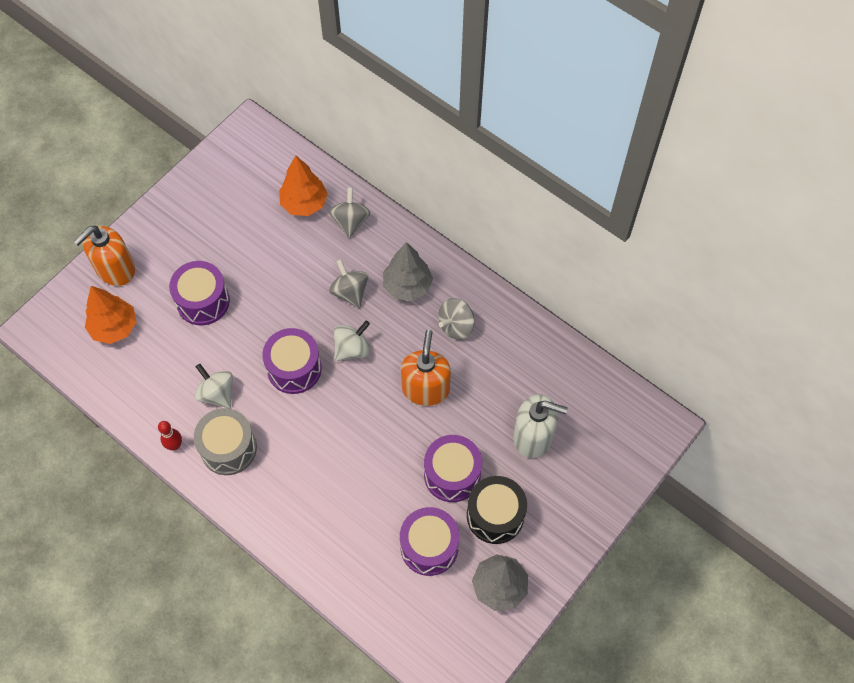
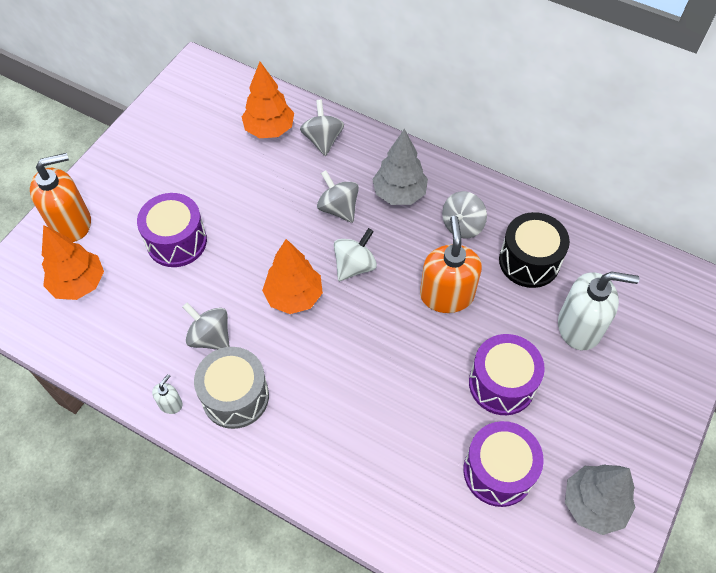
camera: 10 degrees left, 5 degrees down
orange soap dispenser [73,226,135,286] -> orange soap dispenser turned 150 degrees counterclockwise [30,153,91,242]
red bowling pin [158,421,182,450] -> white soap dispenser [152,374,182,414]
white spinning top [195,364,233,409] -> grey spinning top [183,302,230,350]
purple drum [263,328,322,394] -> orange tree [262,239,323,314]
black drum [467,476,527,544] -> black drum moved to [499,212,570,288]

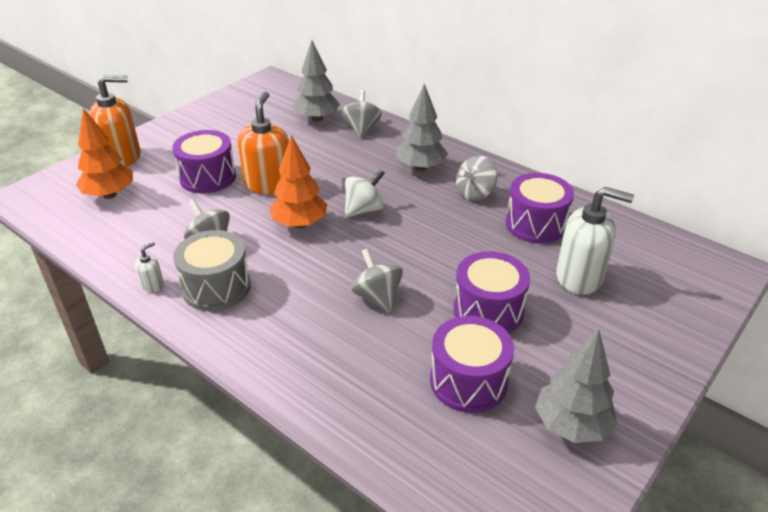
camera: 10 degrees right, 20 degrees down
orange tree [242,62,294,138] -> grey tree [294,40,340,122]
grey spinning top [317,170,359,223] -> grey spinning top moved to [351,248,403,313]
orange soap dispenser [420,216,482,313] -> orange soap dispenser moved to [237,92,289,194]
black drum [499,212,570,288] -> purple drum [506,173,574,244]

